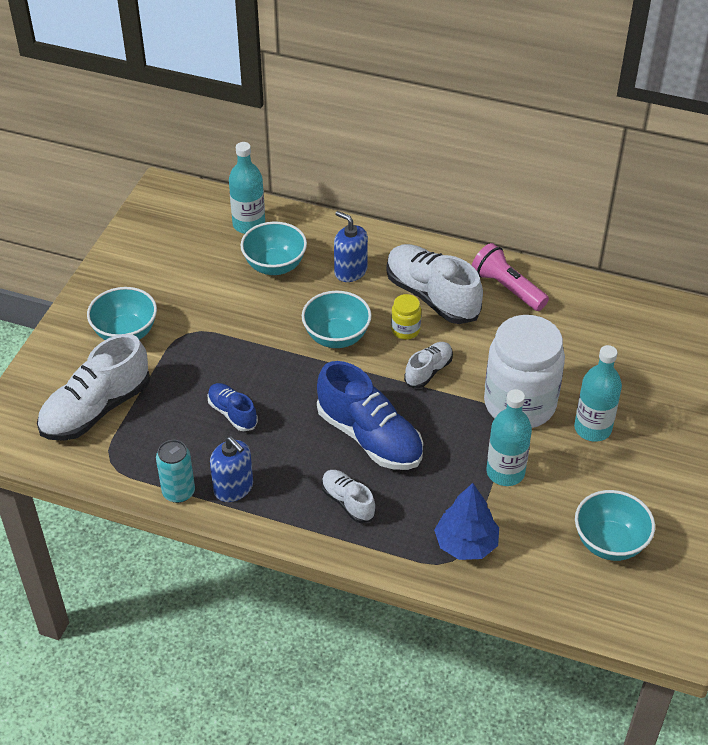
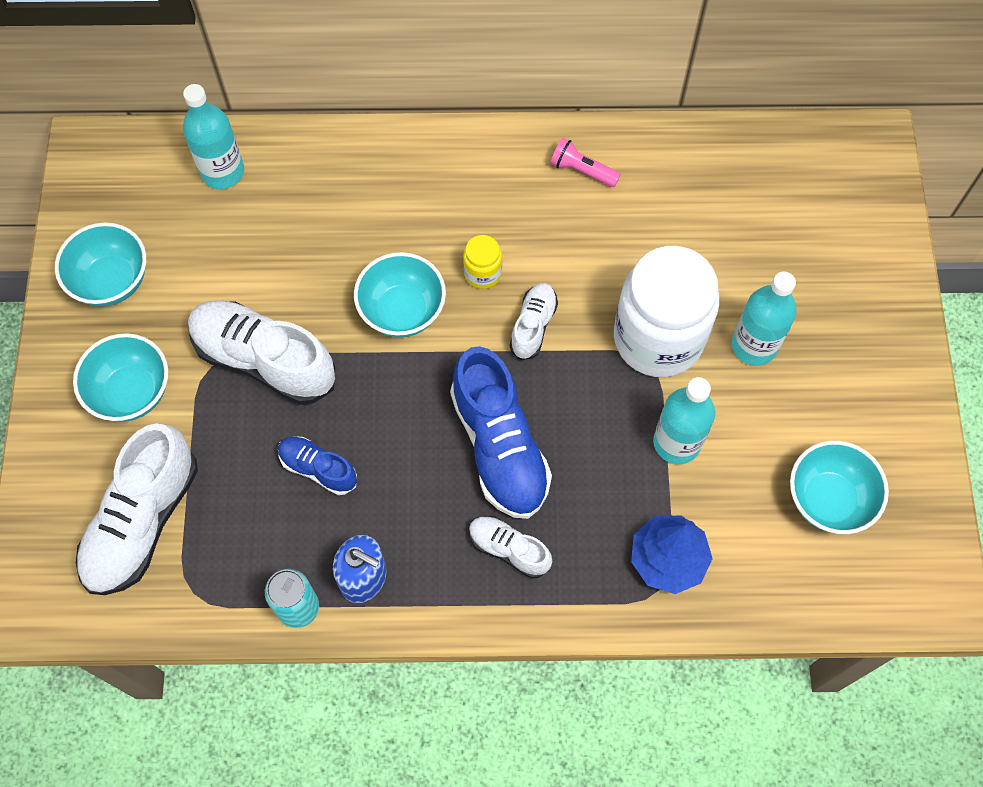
camera: 20 degrees left, 20 degrees up
turquoise bowl [240,222,307,275] -> turquoise bowl moved to [55,222,146,306]
blue shoe [317,361,423,470] -> blue shoe turned 45 degrees clockwise [450,346,552,519]
blue soap dispenser [334,211,368,282] -> none
white shoe [386,244,483,324] -> white shoe moved to [188,301,335,405]
pink flashlight [472,243,549,311] -> pink flashlight [550,138,621,187], size x0.65

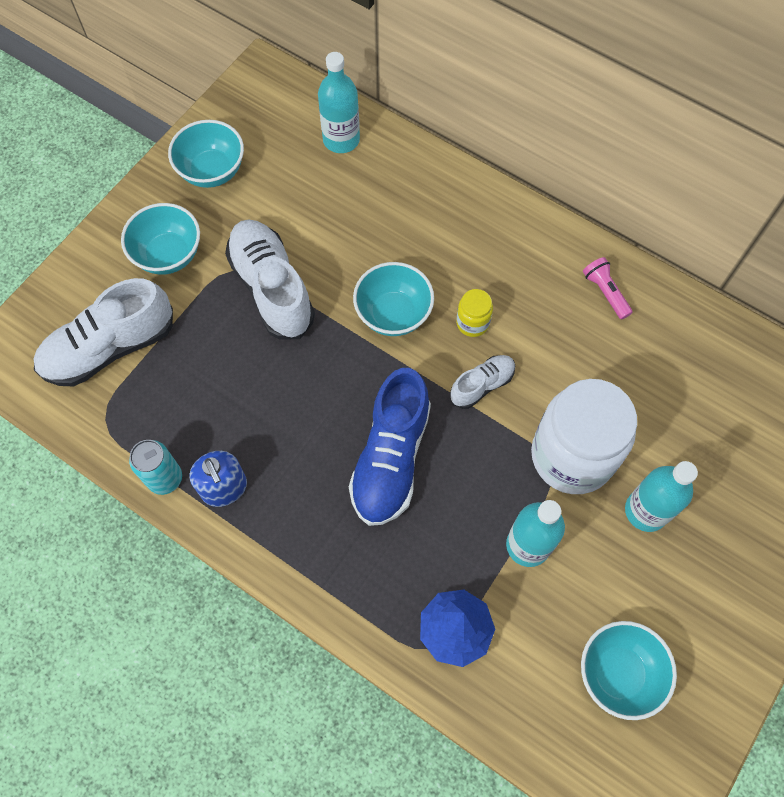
camera: 35 degrees right, 0 degrees up
blue shoe [278,436,357,495] -> none
white shoe [469,516,552,578] -> none

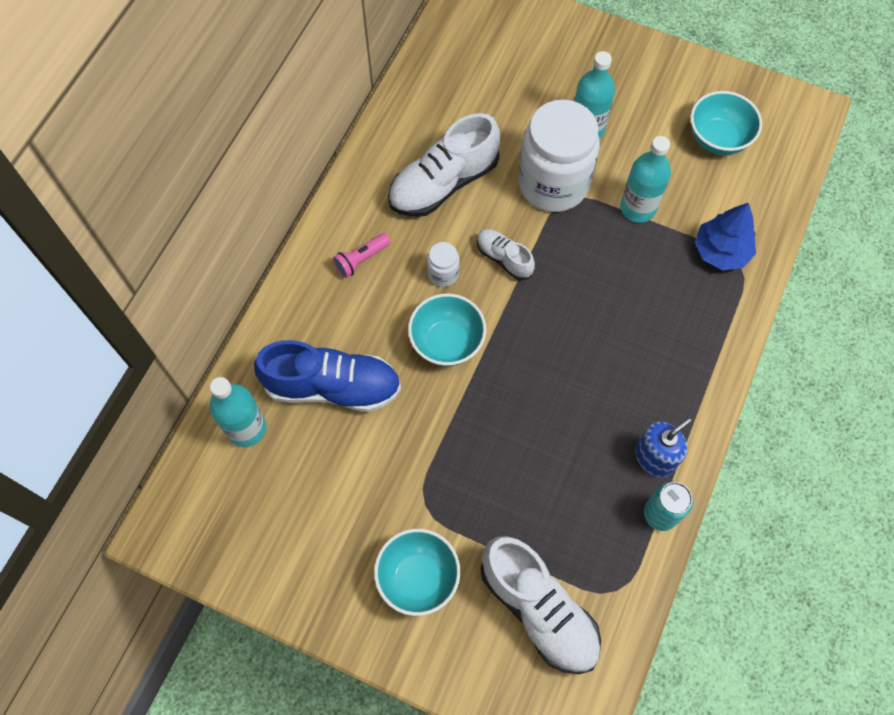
camera: 100 degrees left, 0 degrees up
turquoise bowl [168,120,244,188] -> none
white shoe [225,219,315,339] -> white shoe moved to [388,113,500,217]
blue shoe [349,368,431,526] -> blue shoe moved to [254,340,401,412]
yellow jar [456,289,493,337] -> white jar [427,242,460,287]
pink flashlight [583,257,633,320] -> pink flashlight moved to [333,233,391,278]

